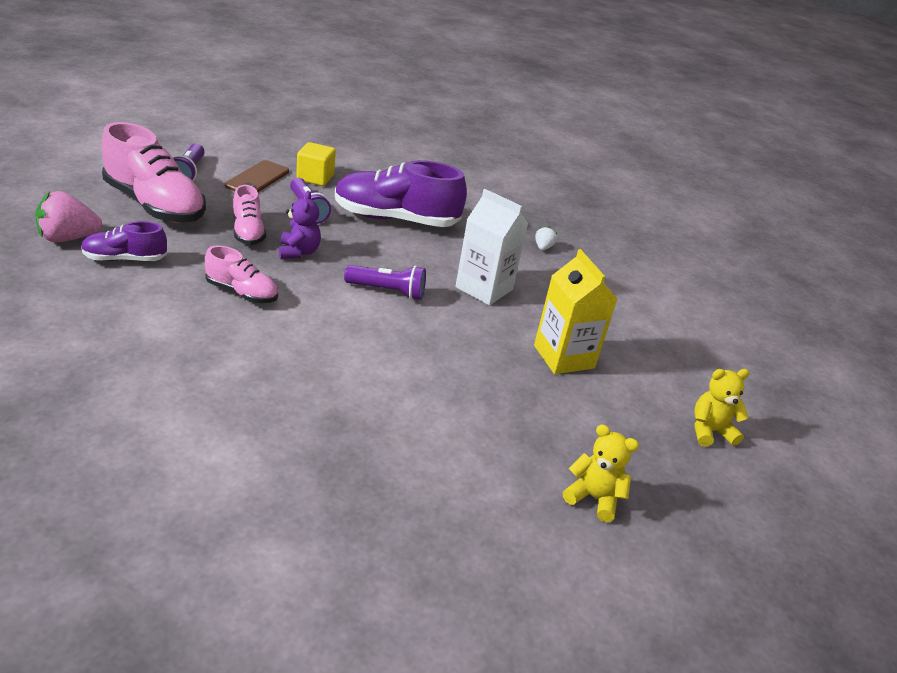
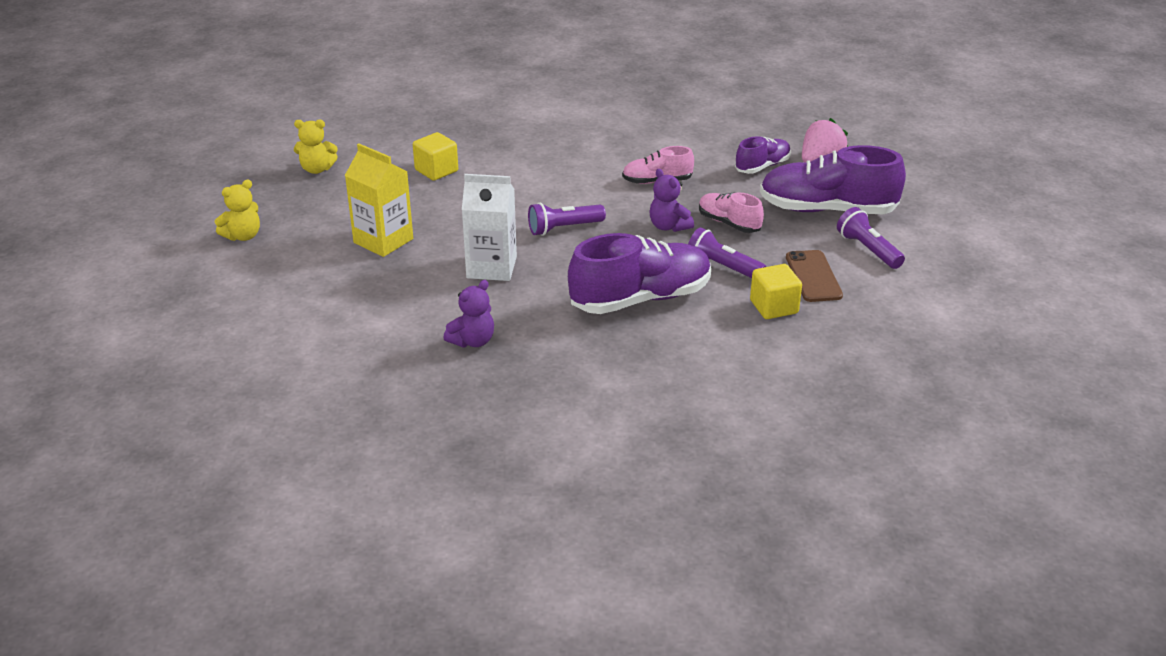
camera: 155 degrees right, 0 degrees up
pink shoe [102,122,206,223] -> purple shoe [760,145,906,214]
white strawberry [535,226,557,250] -> purple teddy bear [443,280,494,348]
none -> yellow cube [413,132,458,181]

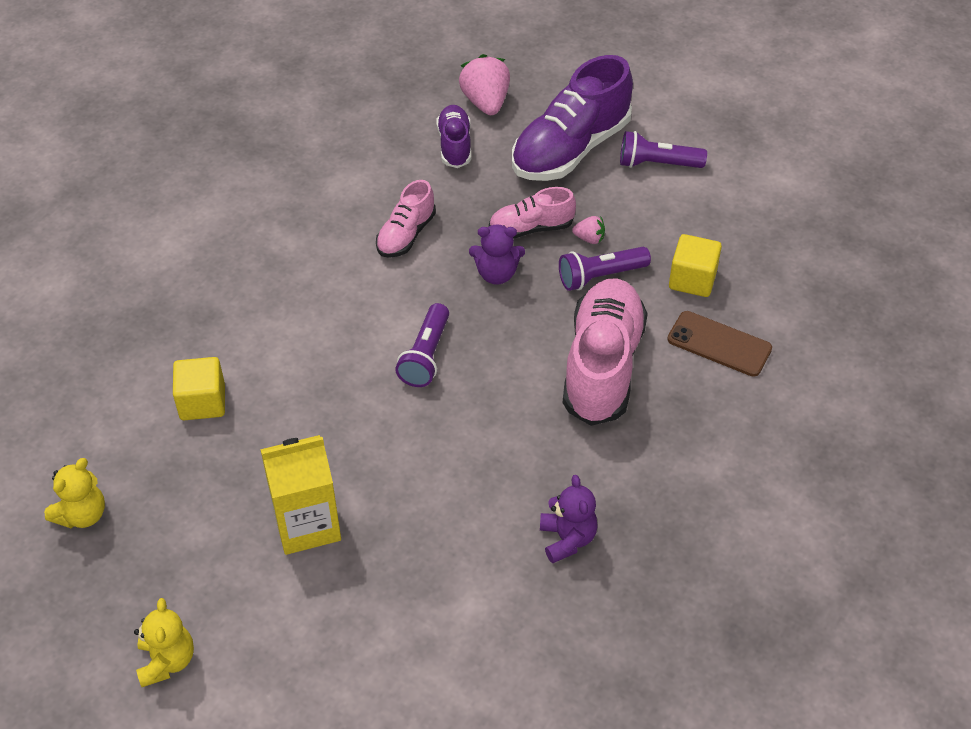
camera: 55 degrees left, 15 degrees up
white carton [462,174,517,281] -> none
purple shoe [568,233,711,314] -> pink shoe [563,278,648,426]
brown phone [786,250,843,302] -> brown phone moved to [668,311,772,377]
none -> pink strawberry [572,216,605,244]

